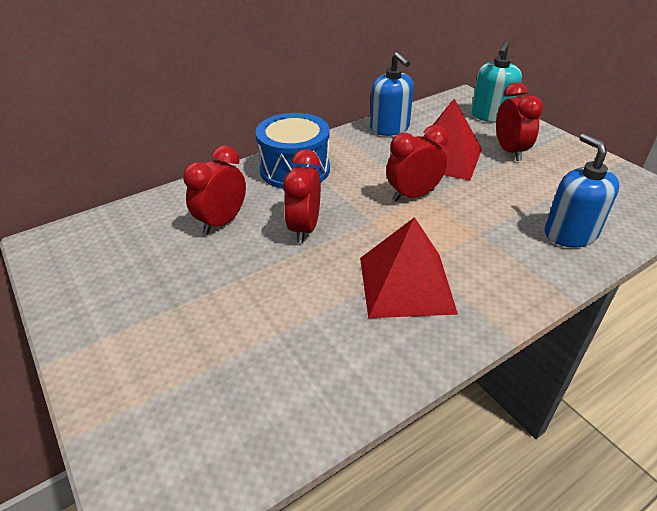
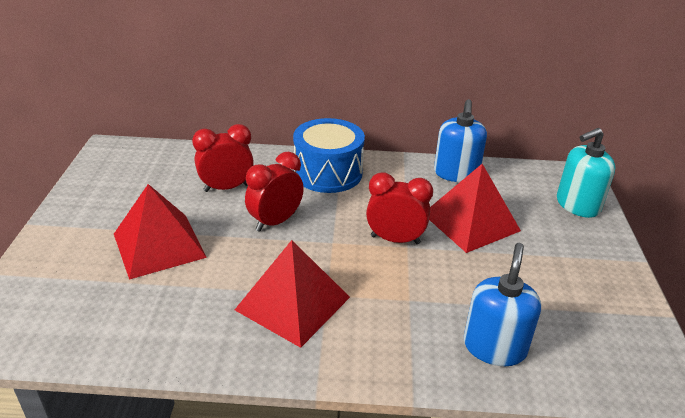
camera: 35 degrees right, 5 degrees down
red clock [496,82,543,161] -> none
none -> red pyramid [114,184,207,280]

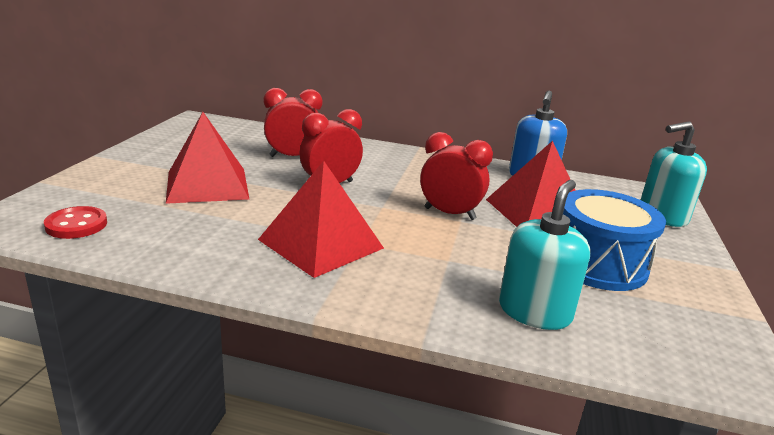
camera: 10 degrees right, 10 degrees down
blue drum [293,118,365,193] -> blue drum moved to [563,189,666,291]
blue soap dispenser [464,243,541,366] -> turquoise soap dispenser [499,180,591,330]
none -> red button [44,206,107,239]

